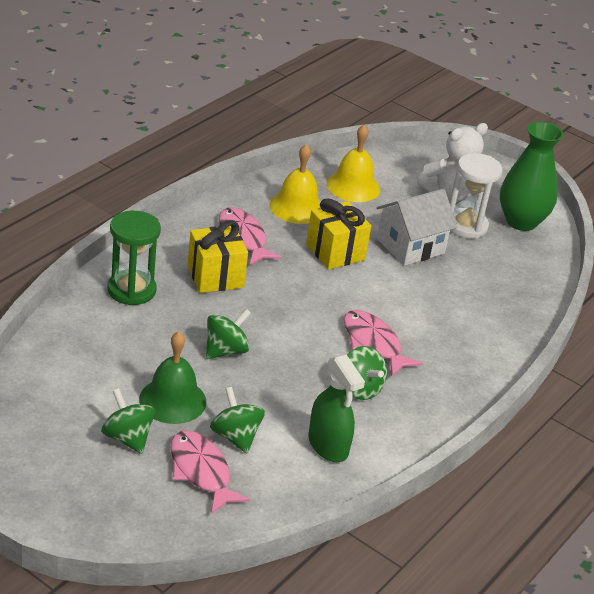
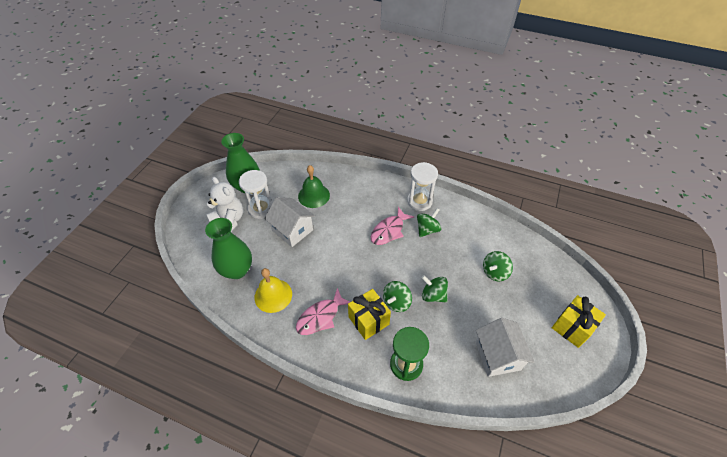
camera: 100 degrees left, 15 degrees up
green spinning top [101,388,155,454] -> green spinning top moved to [383,281,412,312]
green bell [139,331,206,424] -> green bell moved to [298,165,330,208]
pink fish [170,430,251,514] -> none
yellow gift [306,198,371,270] -> yellow gift moved to [552,295,606,348]
green spray bottle [308,354,365,462] -> none
yellow bell [327,125,380,202] -> green vase [205,218,252,279]
none -> white hourglass [407,162,438,211]
none -> white house [476,318,535,377]

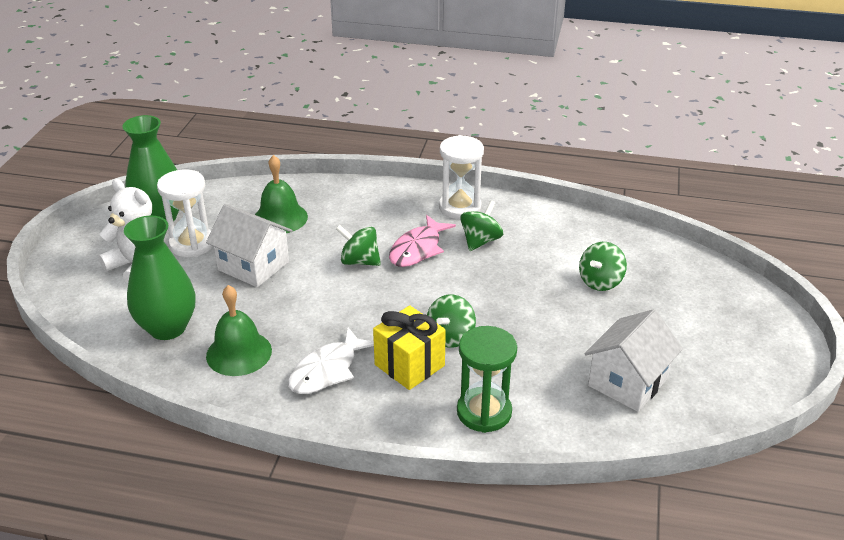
camera: 10 degrees left, 15 degrees down
yellow bell [255,268,292,313] -> green bell [206,285,272,376]
pink fish [296,288,350,335] -> white fish [288,328,374,394]
green spinning top [422,275,448,302] -> green spinning top moved to [336,225,381,266]
white house [476,318,535,377] -> white house turned 60 degrees clockwise [584,309,683,412]
yellow gift [552,295,606,348] -> none

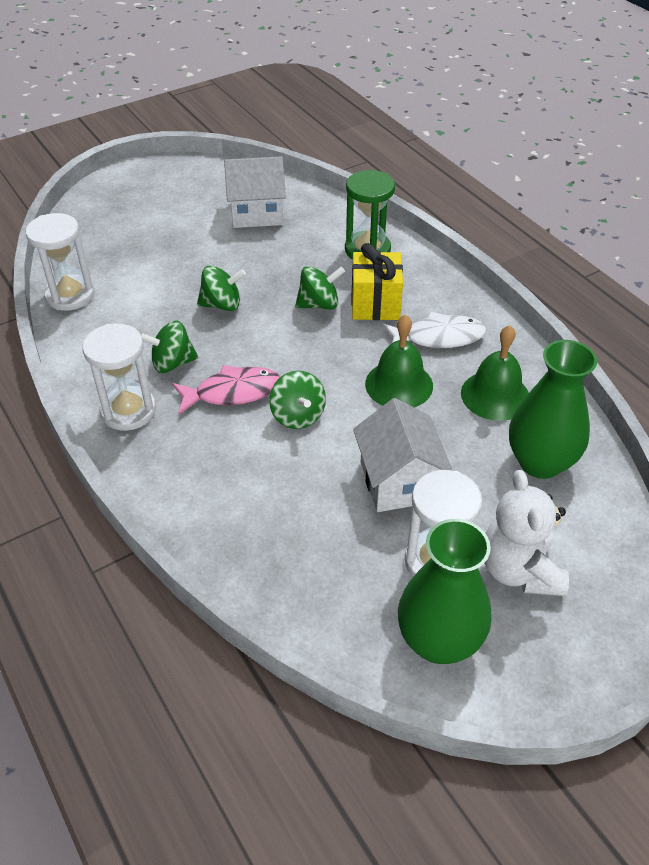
camera: 135 degrees left, 10 degrees up
green bell [255,155,308,233] -> green bell moved to [365,314,433,407]
green spinning top [579,242,627,291] -> green spinning top moved to [197,265,246,311]
none -> white hourglass [26,213,95,311]

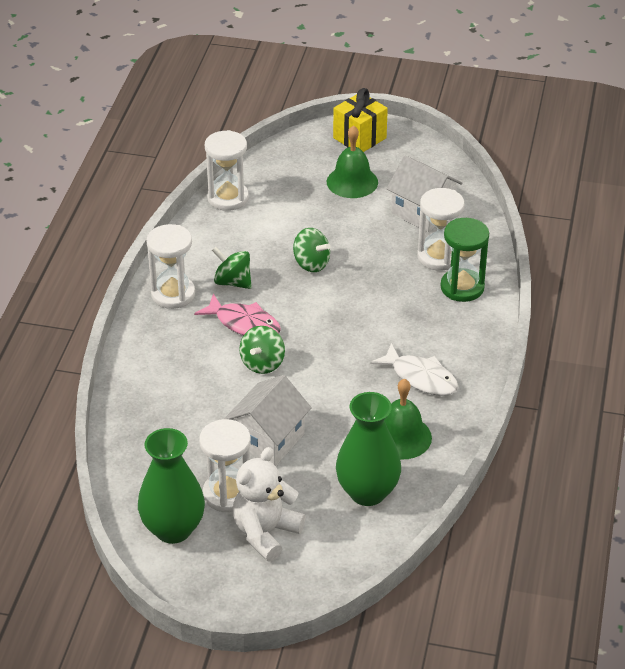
camera: 45 degrees right, 5 degrees down
green spinning top [295,266,345,310] -> none
yellow gift [351,243,403,320] -> yellow gift moved to [333,88,388,152]
green bell [365,314,433,407] -> green bell moved to [327,125,378,198]
none -> white hourglass [417,188,464,271]

